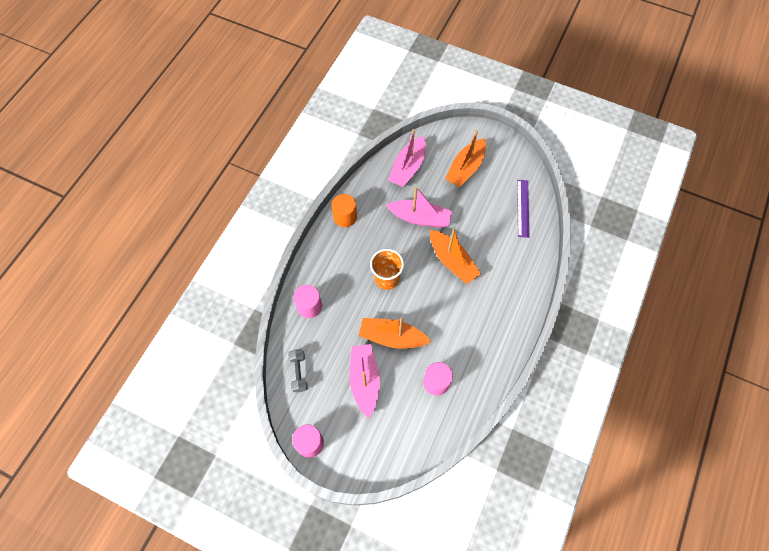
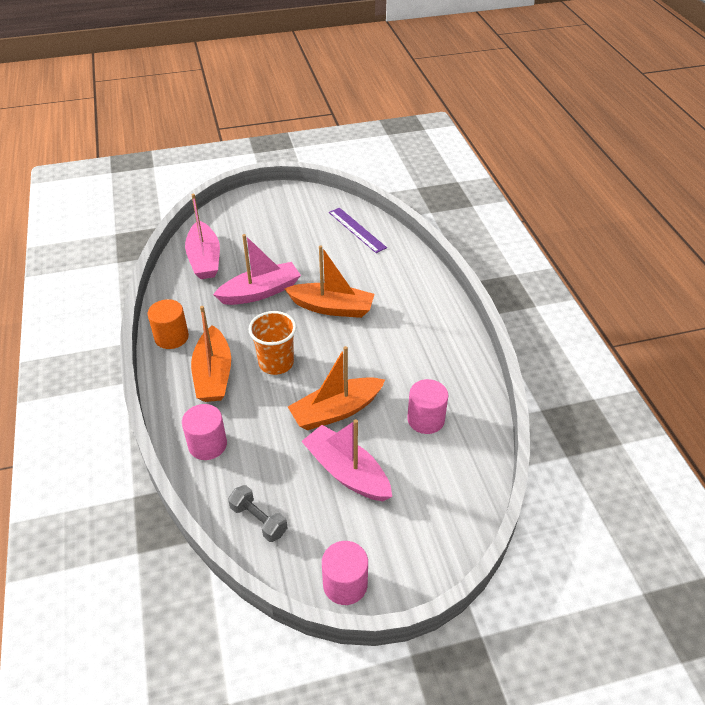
camera: 40 degrees left, 20 degrees down
orange boat [445,130,486,187] -> orange boat moved to [191,306,231,402]

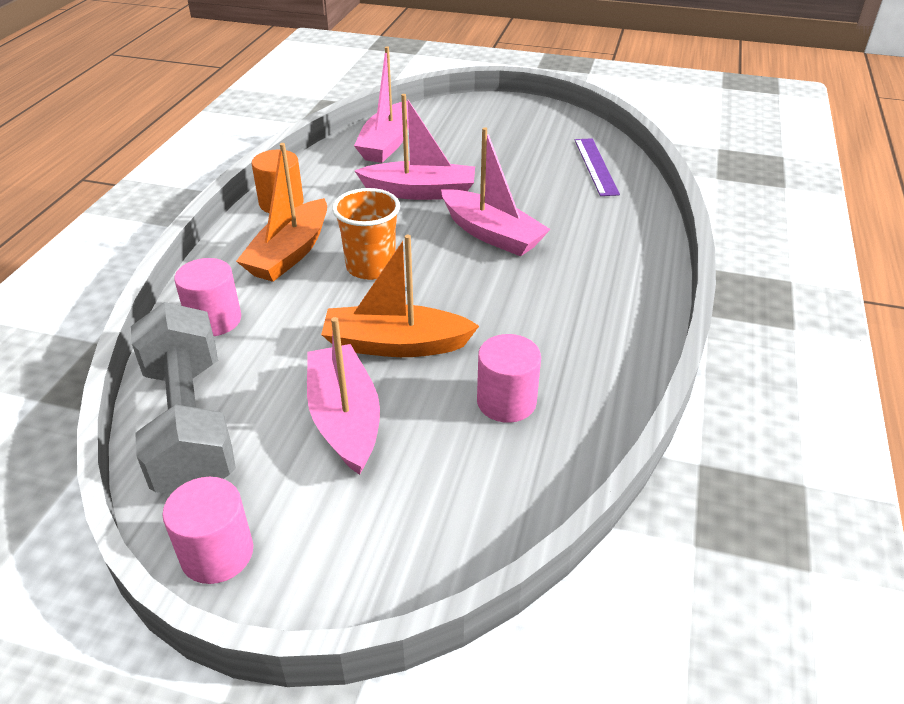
camera: 30 degrees right, 5 degrees down
grey dumbbell [228,485,288,542] -> grey dumbbell [131,302,236,494], size x2.17
orange boat [284,245,375,318] -> pink boat [441,127,551,256]

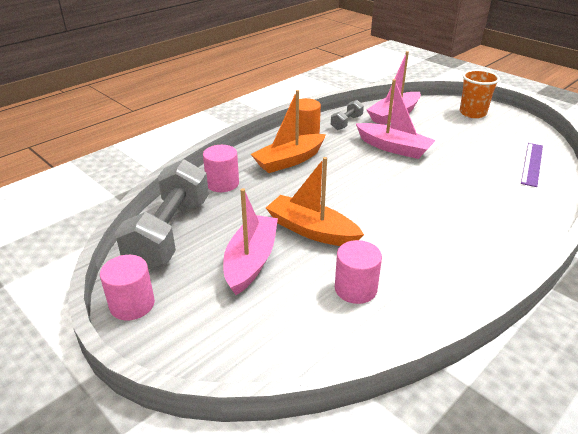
camera: 30 degrees right, 5 degrees down
orange cup [332,188,400,280] -> orange cup moved to [460,70,500,118]
pink boat [441,127,551,256] -> none
none -> grey dumbbell [331,100,364,130]

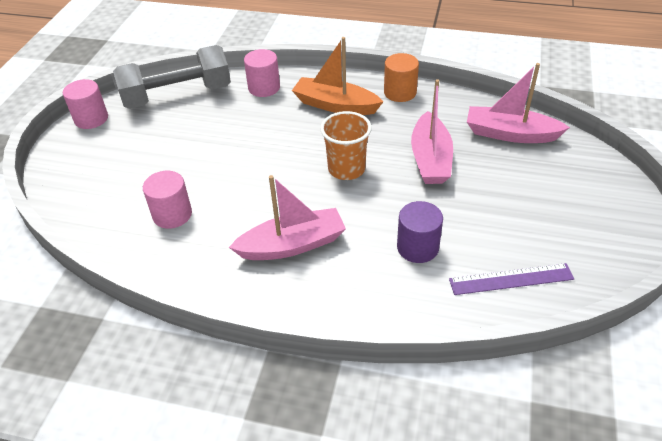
camera: 60 degrees right, 10 degrees up
pink boat [223,188,278,295] -> pink boat moved to [229,175,346,260]
orange boat [266,157,364,246] -> none
grey dumbbell [331,100,364,130] -> none
orange cup [460,70,500,118] -> orange cup moved to [320,111,372,180]
none -> purple cylinder [397,201,443,263]

